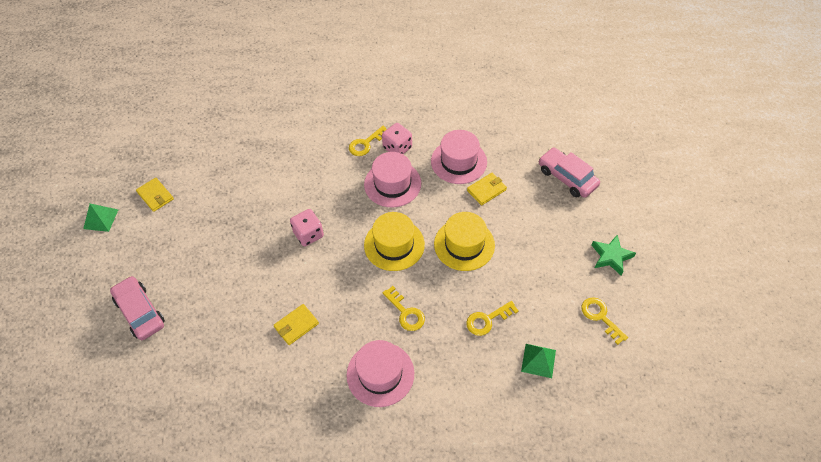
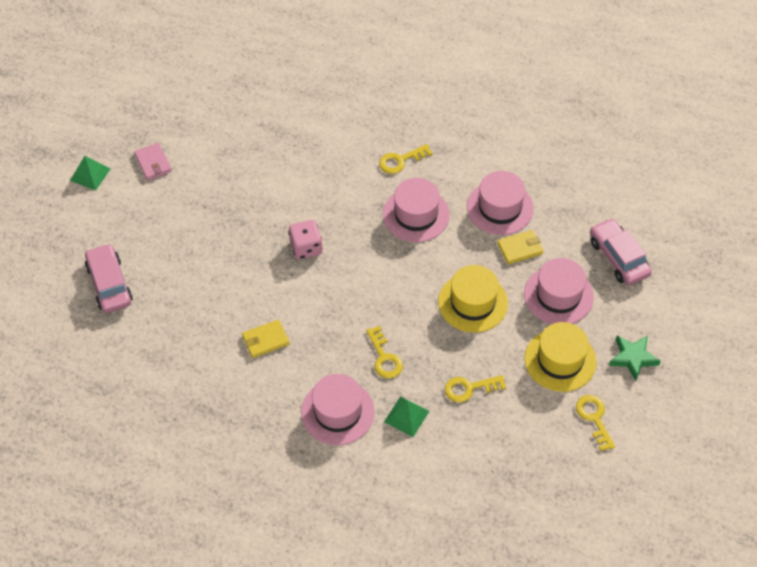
camera: 15 degrees right, 0 degrees up
yellow wallet [136,178,174,212] -> pink wallet [134,143,172,180]
yellow hat [364,212,425,271] -> yellow hat moved to [525,322,597,392]
pink dice [382,123,412,154] -> none
green pyramid [521,344,556,378] -> green pyramid moved to [384,396,429,437]
none -> pink hat [524,258,594,324]

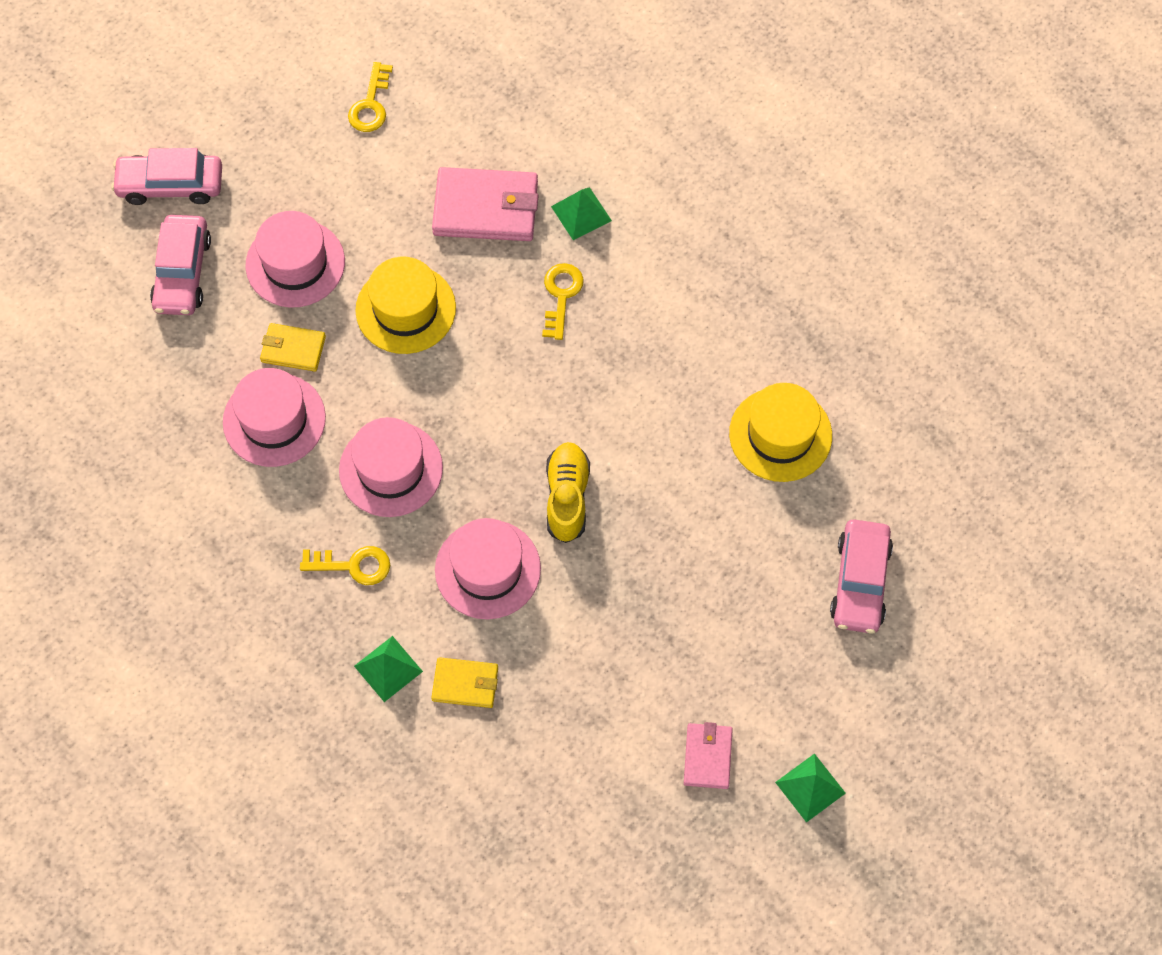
camera: 150 degrees left, 10 degrees up
yellow wallet [242,320,290,358] -> yellow wallet moved to [431,657,498,708]
pink dice [289,220,323,260] -> yellow shoe [546,442,590,543]
pink hat [301,374,375,445] -> pink hat moved to [435,518,541,619]
yellow key [445,375,506,402] -> pink wallet [432,167,539,241]
yellow hat [525,322,597,392] -> yellow hat moved to [729,383,832,482]
green star [609,335,661,381] -> none
none -> pink car [111,148,222,205]
none -> green pyramid [354,636,423,702]

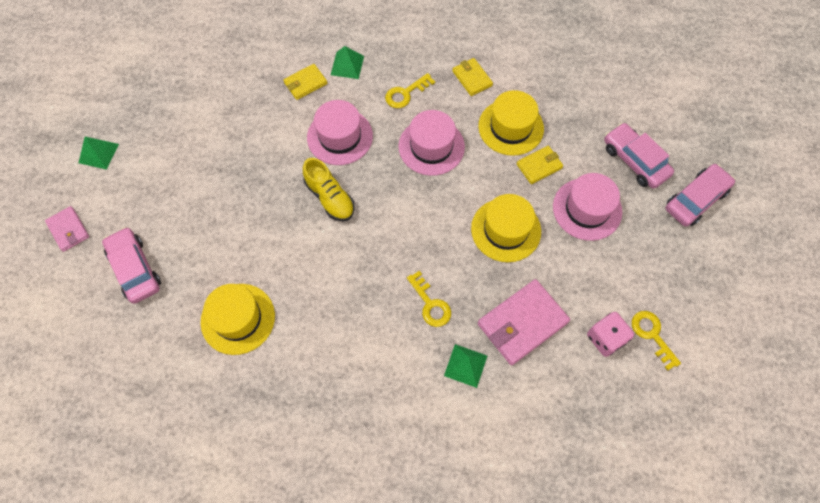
camera: 140 degrees right, 0 degrees up
pink hat [223,368,326,467] -> yellow hat [478,90,544,156]
pink wallet [684,722,733,789] -> pink wallet moved to [45,206,89,252]
none -> yellow wallet [452,58,493,96]
none -> pink dice [587,312,634,357]

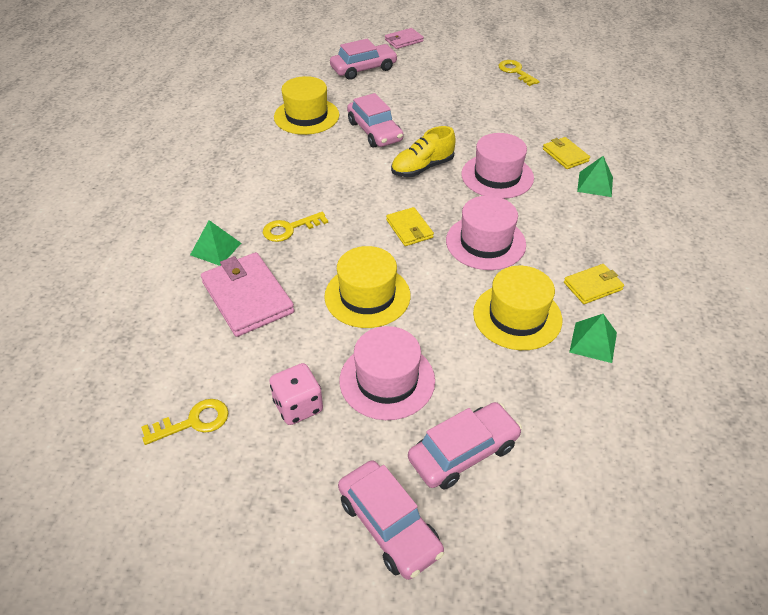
camera: 95 degrees right, 20 degrees down
green pyramid [79,137,119,170] -> green pyramid moved to [569,314,617,363]
yellow key [385,73,435,108] -> yellow key moved to [499,60,540,86]
yellow wallet [517,146,563,184] -> yellow wallet moved to [386,207,434,246]
pink dice [587,312,634,357] -> pink dice moved to [269,363,323,425]
none -> pink car [347,93,403,148]

